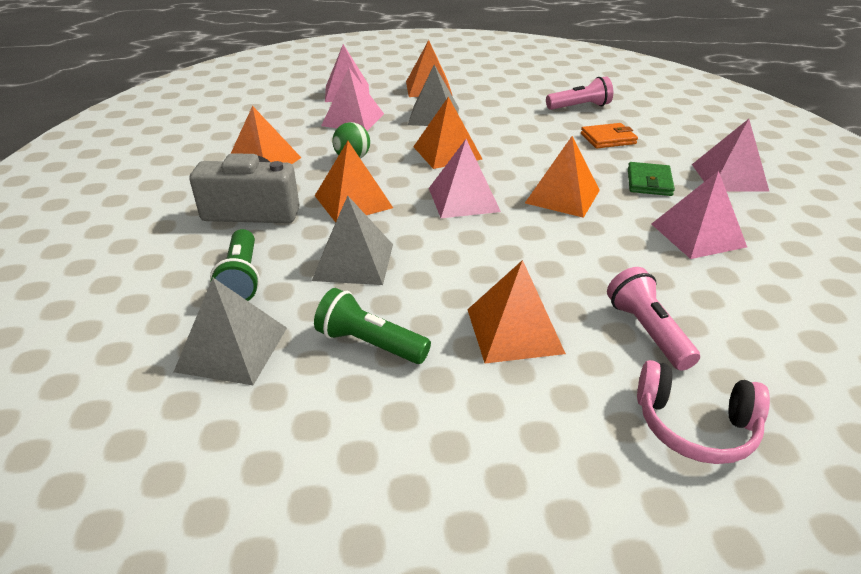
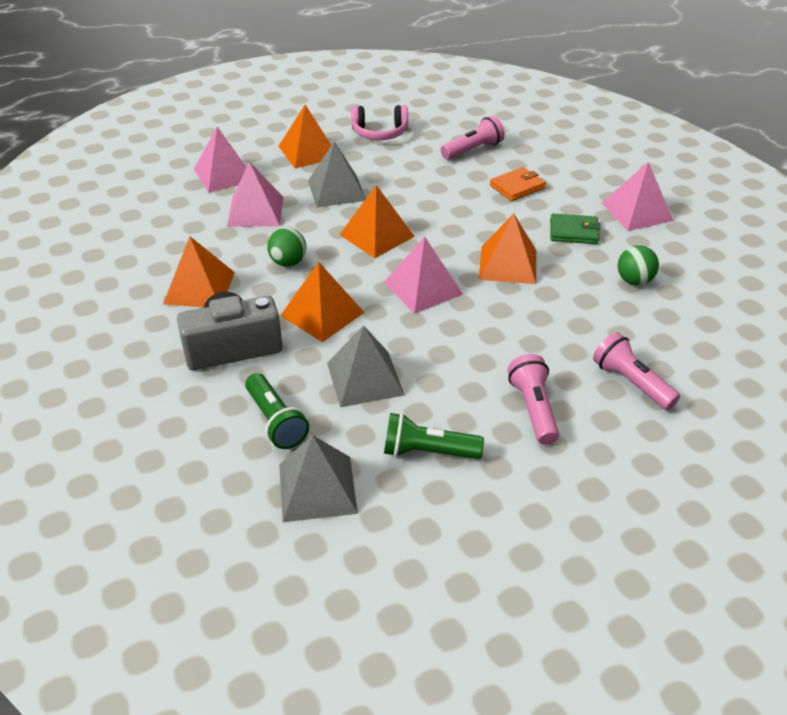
camera: 20 degrees left, 5 degrees up
orange pyramid [467,260,566,363] -> pink flashlight [508,354,559,445]
green wallet [628,162,675,196] -> green wallet turned 75 degrees counterclockwise [550,214,601,244]
pink headphones [637,360,770,464] -> pink headphones moved to [351,105,408,140]
pink pyramid [652,171,747,259] -> green ball [618,245,659,285]

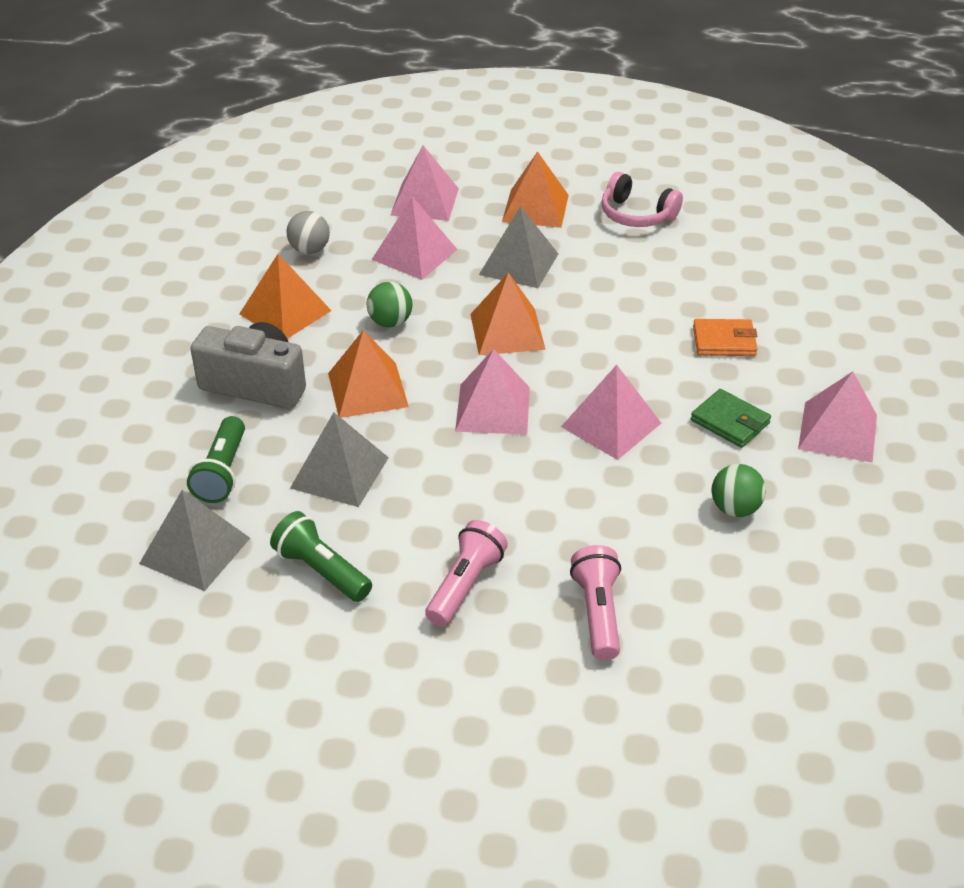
camera: 35 degrees right, 0 degrees up
pink flashlight [441,116,505,160] -> none
orange pyramid [479,214,536,284] -> pink pyramid [561,365,661,460]
none -> grey ball [286,211,330,254]

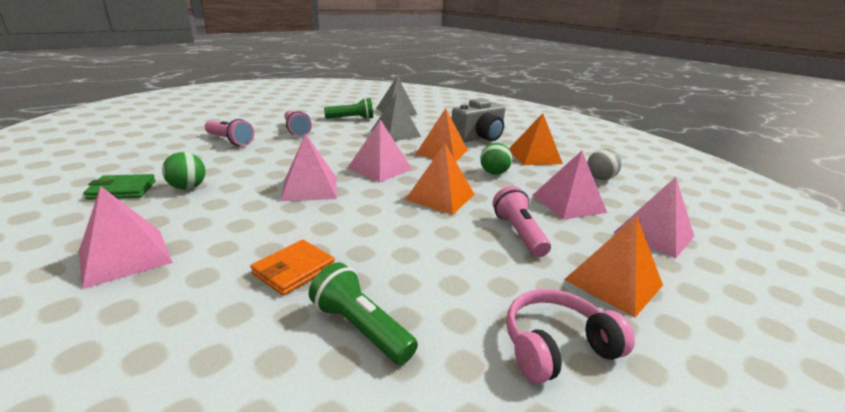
camera: 125 degrees right, 15 degrees down
green flashlight [187,416,245,503] -> green flashlight moved to [309,262,418,365]
grey pyramid [479,206,558,288] -> pink flashlight [493,186,551,257]
green wallet [691,389,771,448] -> green wallet moved to [83,174,156,200]

